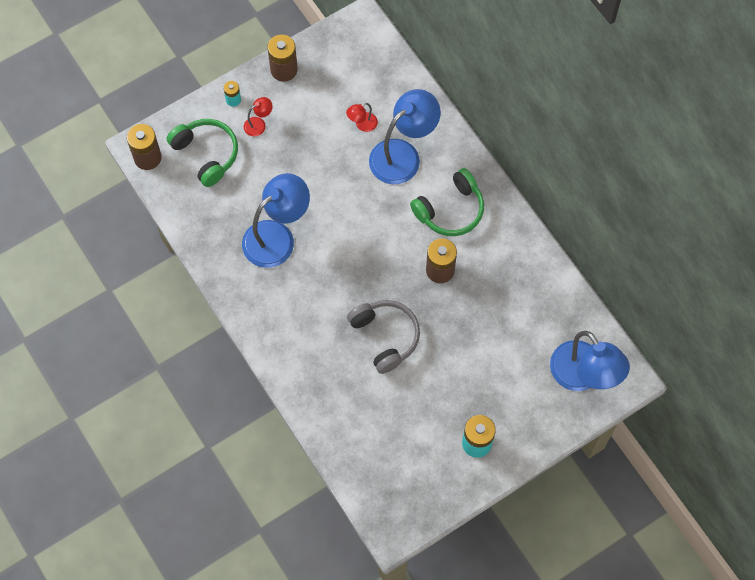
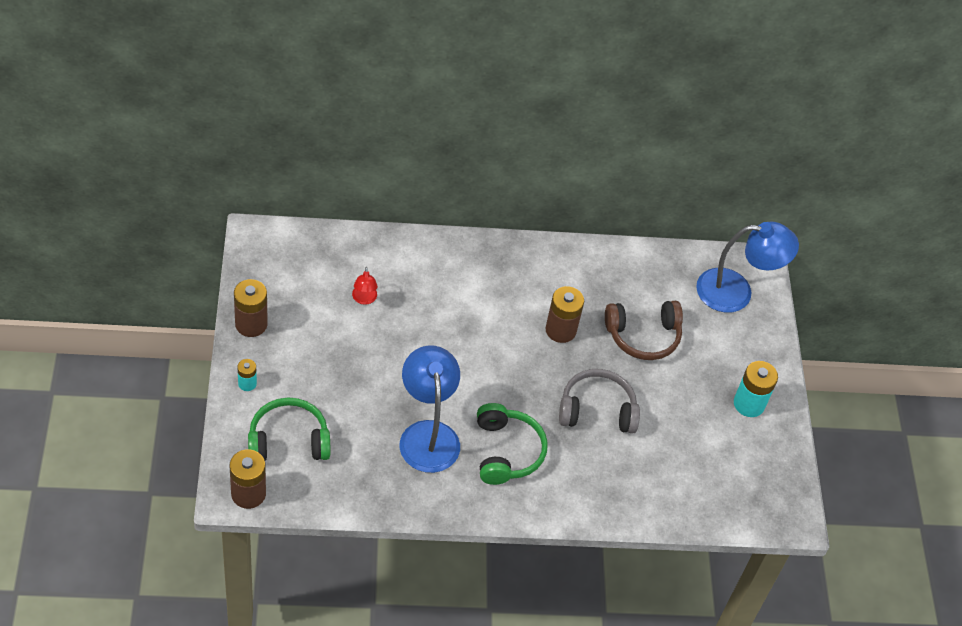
camera: 65 degrees left, 15 degrees down
red lamp [244,97,273,136] -> none
blue lamp [369,89,440,184] -> none
green headphones [410,168,484,236] -> green headphones moved to [477,403,548,485]
none -> brown headphones [605,301,683,360]

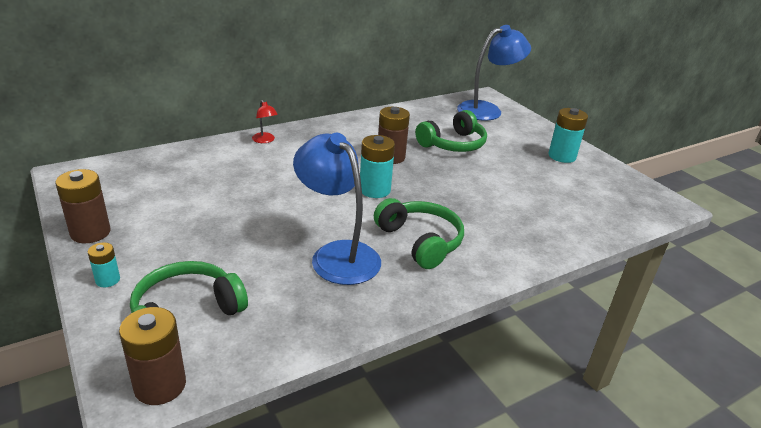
camera: 25 degrees left, 20 degrees down
red lamp [352,267,378,305] -> red lamp moved to [252,100,278,143]
grey headphones [559,369,640,434] -> none
brown headphones [605,301,683,360] -> green headphones [415,110,487,152]
none -> turquoise battery [360,135,395,198]

